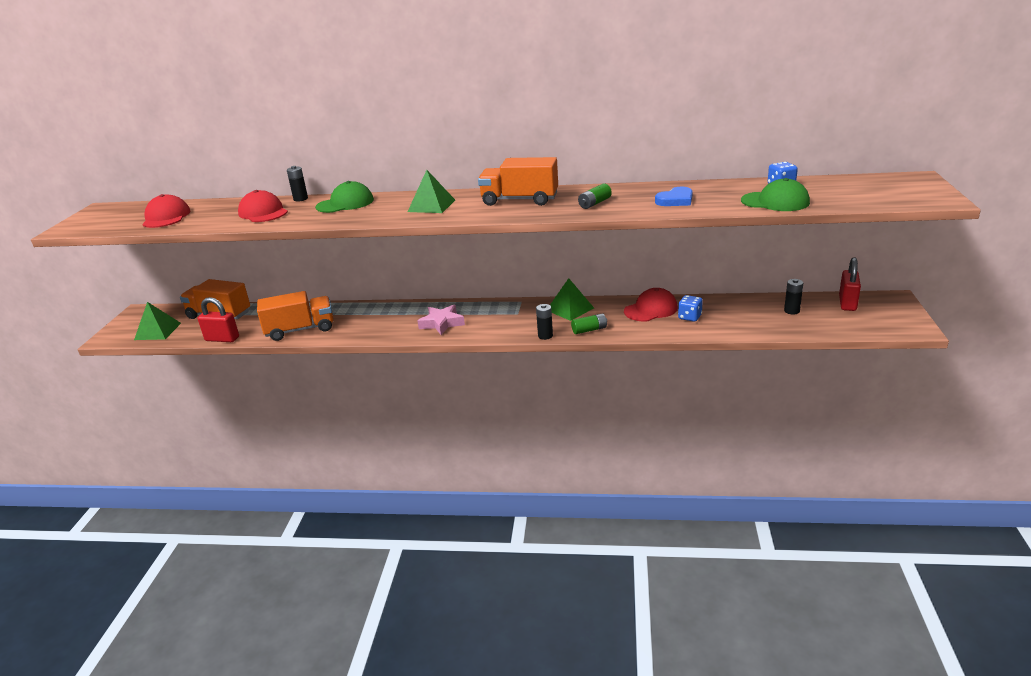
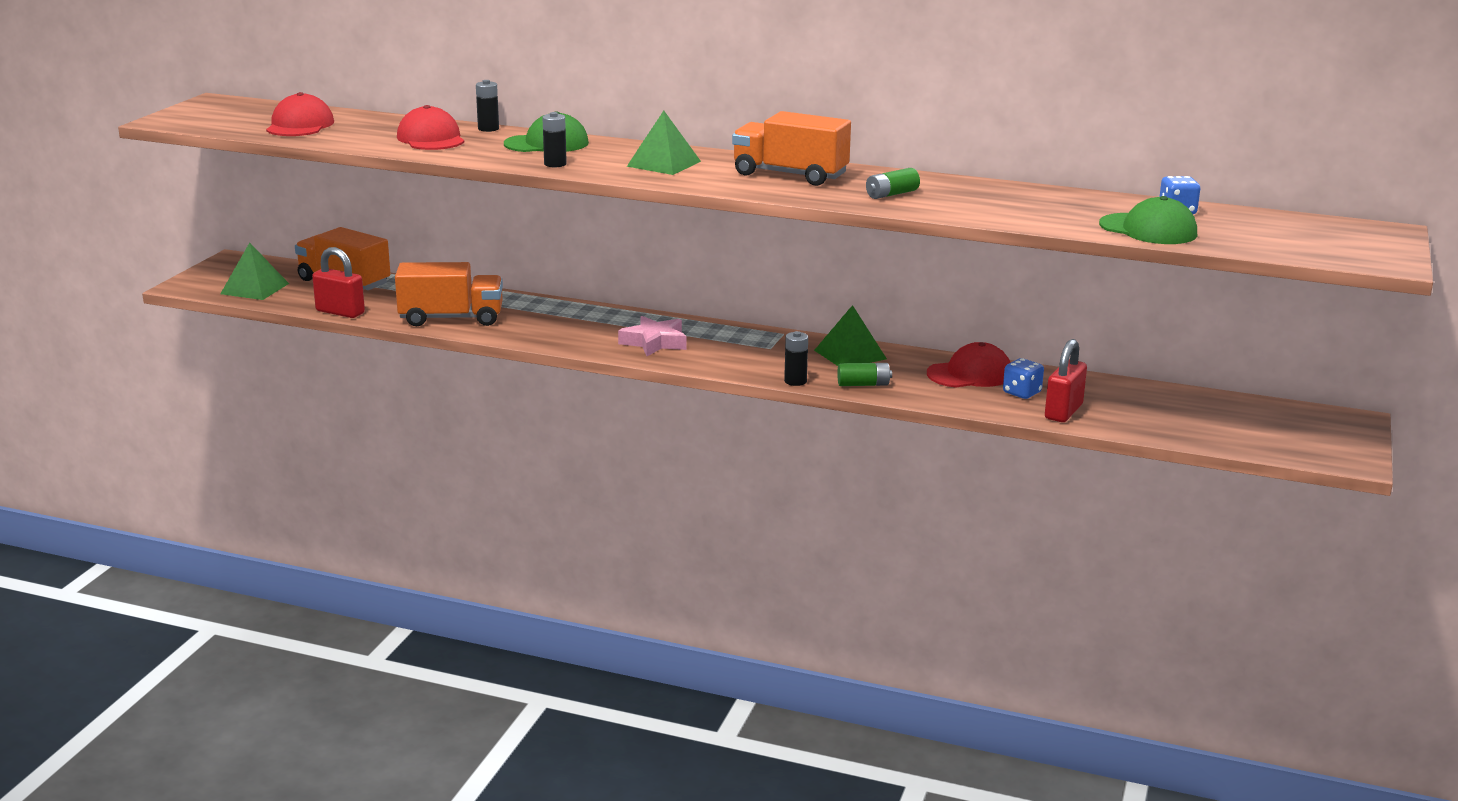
camera: 10 degrees right, 5 degrees down
blue heart [655,187,693,206] -> none
black battery [784,279,803,315] -> black battery moved to [542,112,567,167]
red padlock [839,257,861,311] -> red padlock moved to [1045,339,1087,422]

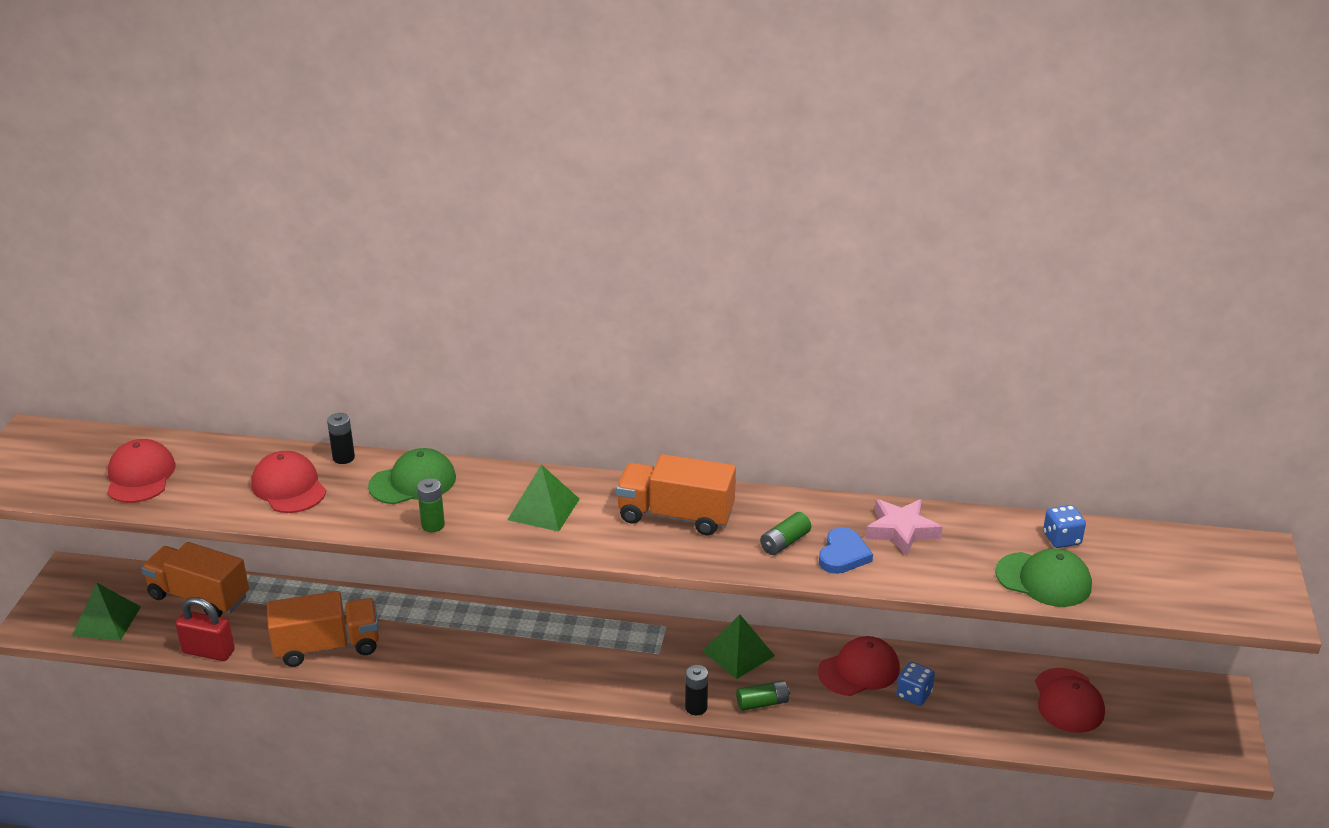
camera: 10 degrees left, 10 degrees up
black battery [542,112,567,167] -> green battery [417,478,445,532]
pink star [618,316,687,356] -> pink star moved to [865,499,942,557]
red padlock [1045,339,1087,422] -> none
none -> blue heart [819,527,873,574]
none -> red cap [1035,668,1105,733]

